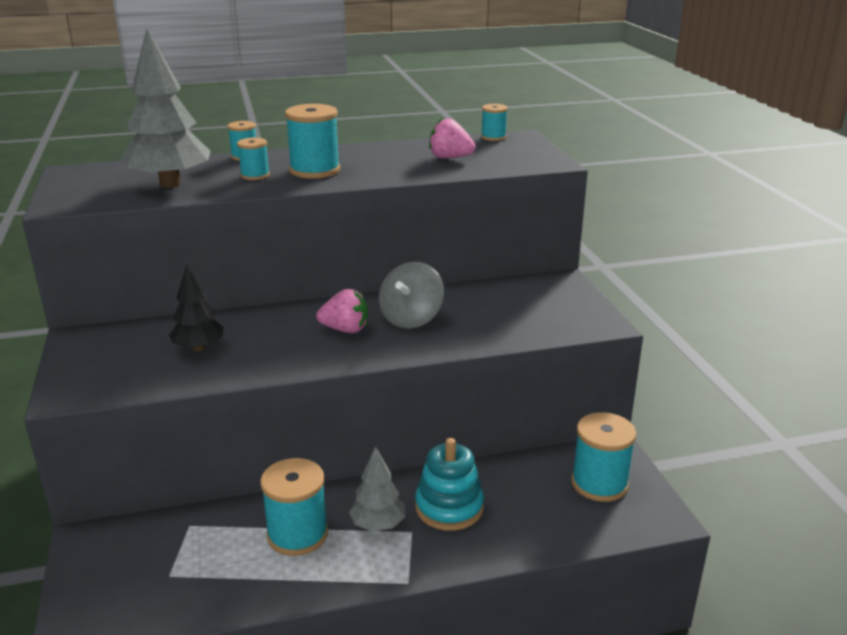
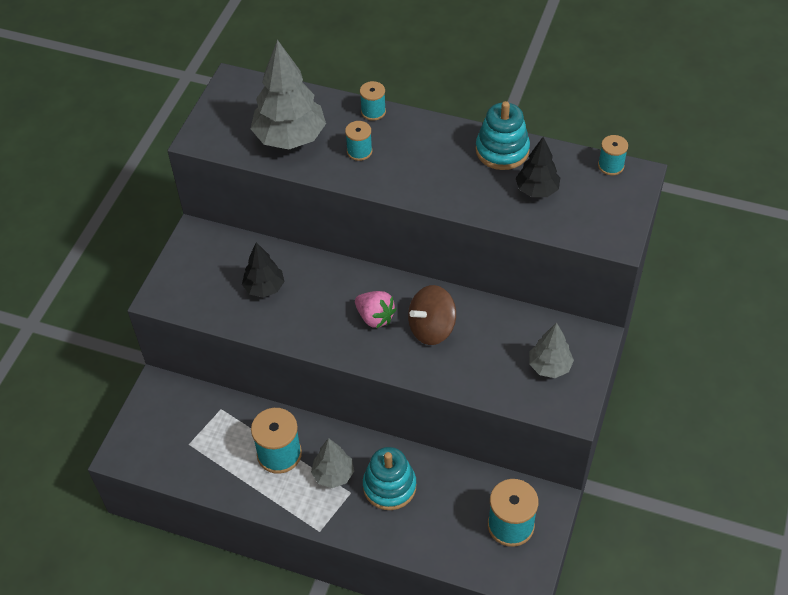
camera: 35 degrees right, 25 degrees up
turquoise spool [285,104,340,179] -> none
grey spinning top [379,262,444,329] -> brown spinning top [408,285,456,345]
pink strawberry [429,118,476,159] -> black tree [516,137,560,197]
none -> turquoise stacking toy [476,101,530,170]
none -> grey tree [529,322,574,378]

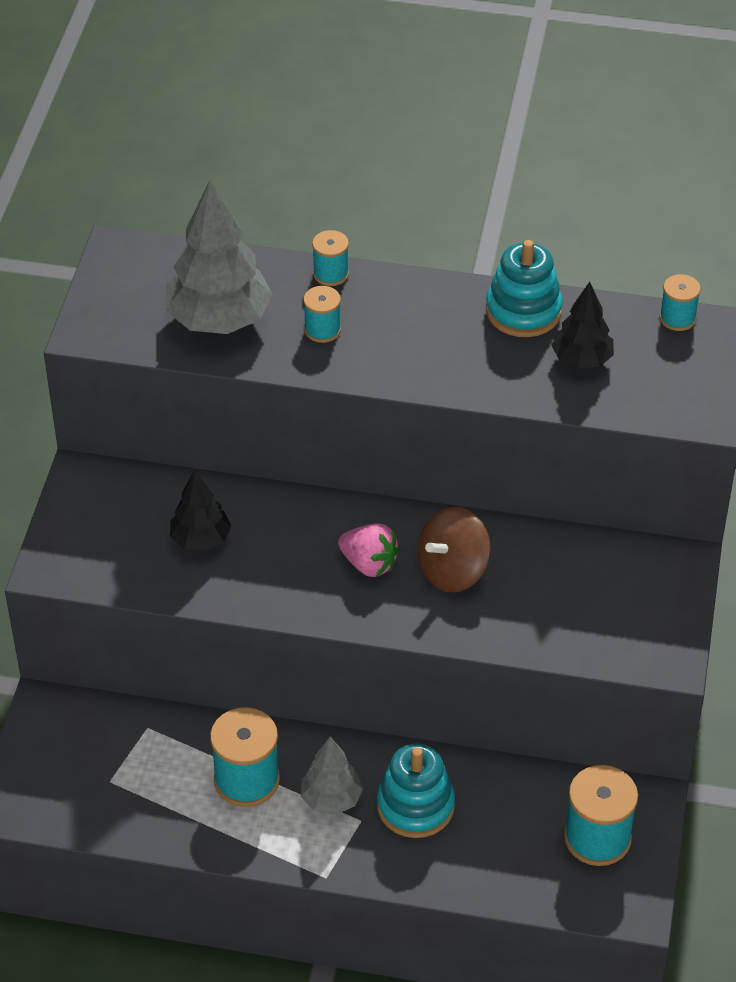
camera: 10 degrees left, 5 degrees down
grey tree [529,322,574,378] -> none

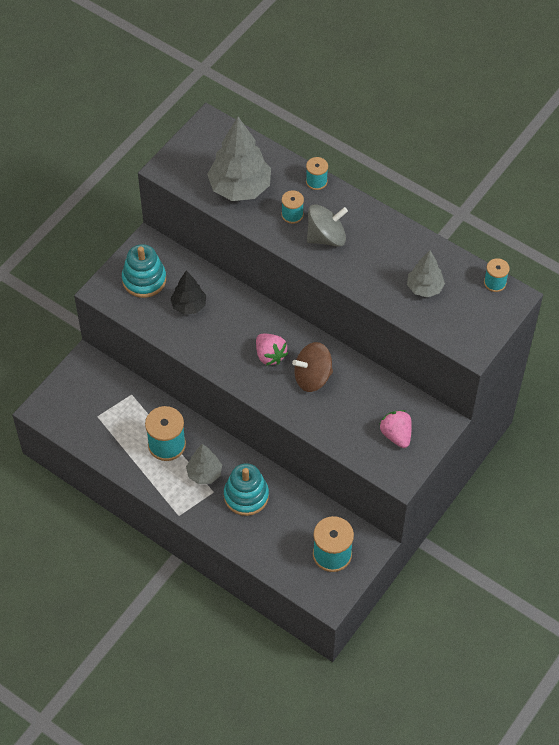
camera: 25 degrees right, 10 degrees up
turquoise stacking toy [486,240,563,337] -> turquoise stacking toy moved to [122,244,166,298]
black tree [551,282,614,369] -> grey tree [407,250,445,298]
none -> grey spinning top [307,204,348,247]
none -> pink strawberry [380,410,412,448]

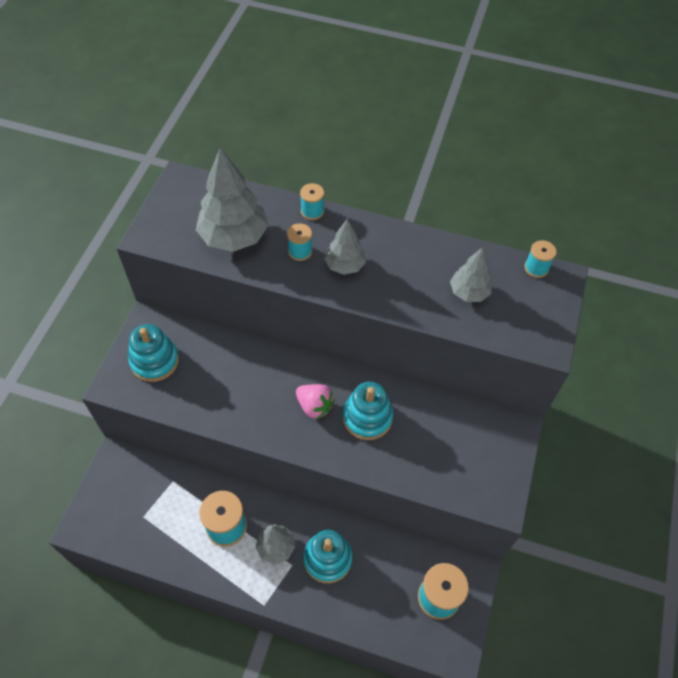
camera: 20 degrees left, 0 degrees up
black tree [171,271,206,315] -> none
brown spinning top [292,342,333,392] -> turquoise stacking toy [343,382,393,440]
grey spinning top [307,204,348,247] -> grey tree [324,219,366,275]
pink strawberry [380,410,412,448] -> none

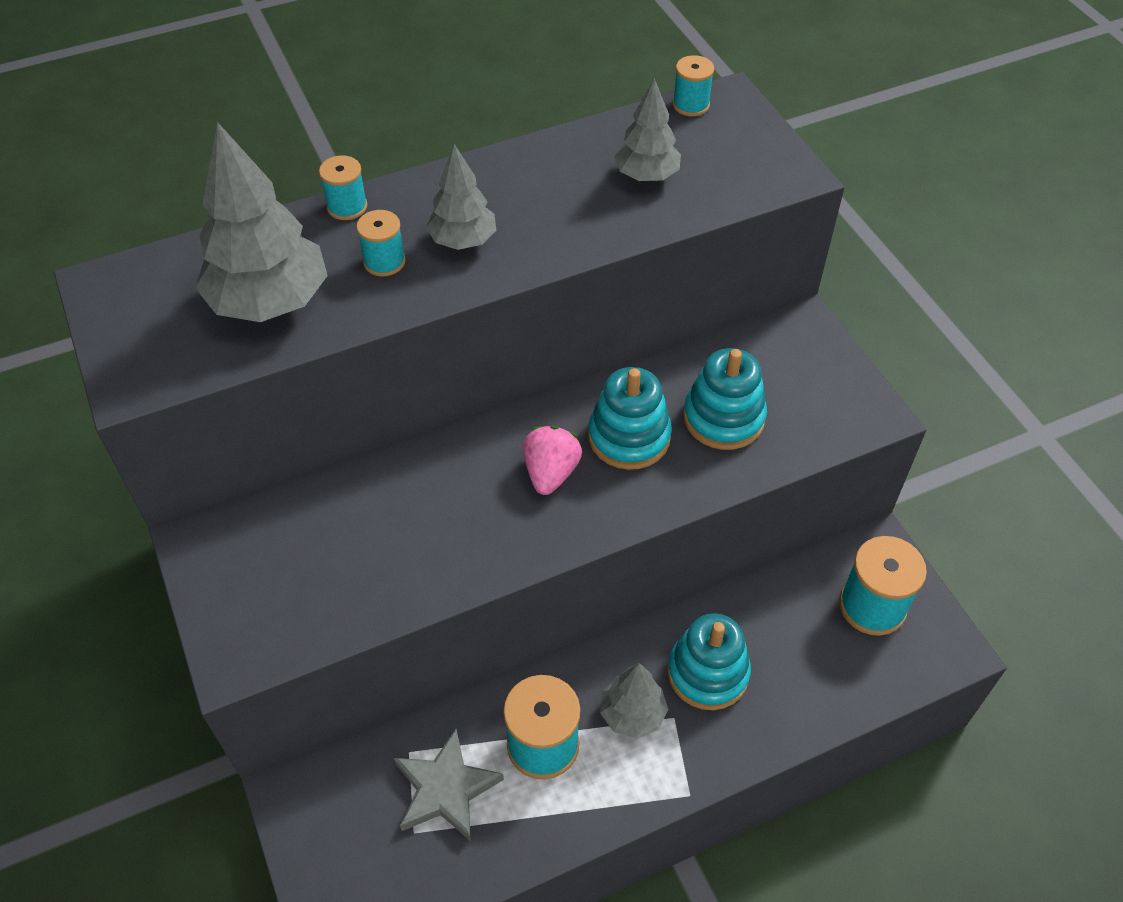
camera: 40 degrees left, 5 degrees down
turquoise stacking toy [128,324,179,382] -> turquoise stacking toy moved to [683,348,767,450]
pink strawberry [296,384,335,420] -> pink strawberry turned 75 degrees counterclockwise [523,426,582,495]
none -> grey star [394,729,504,841]

